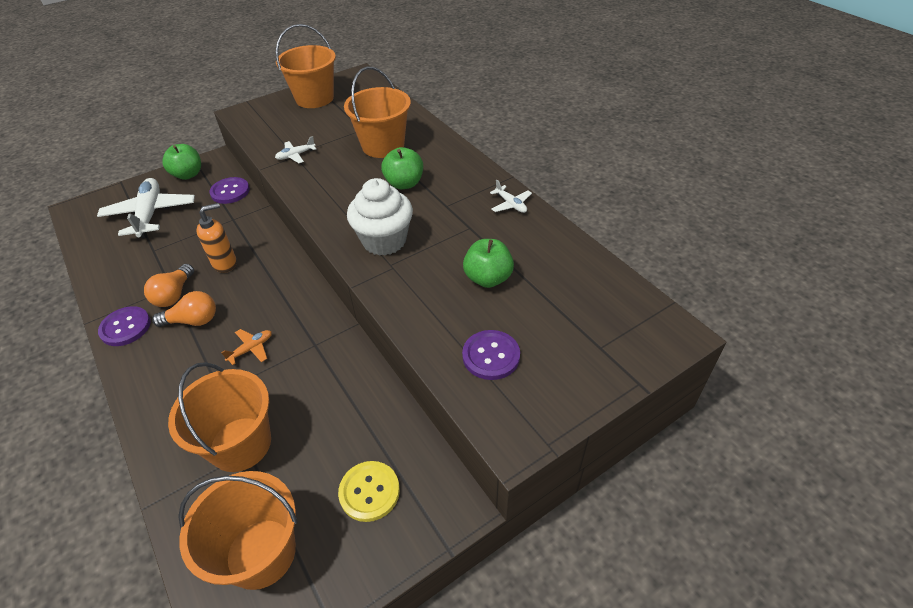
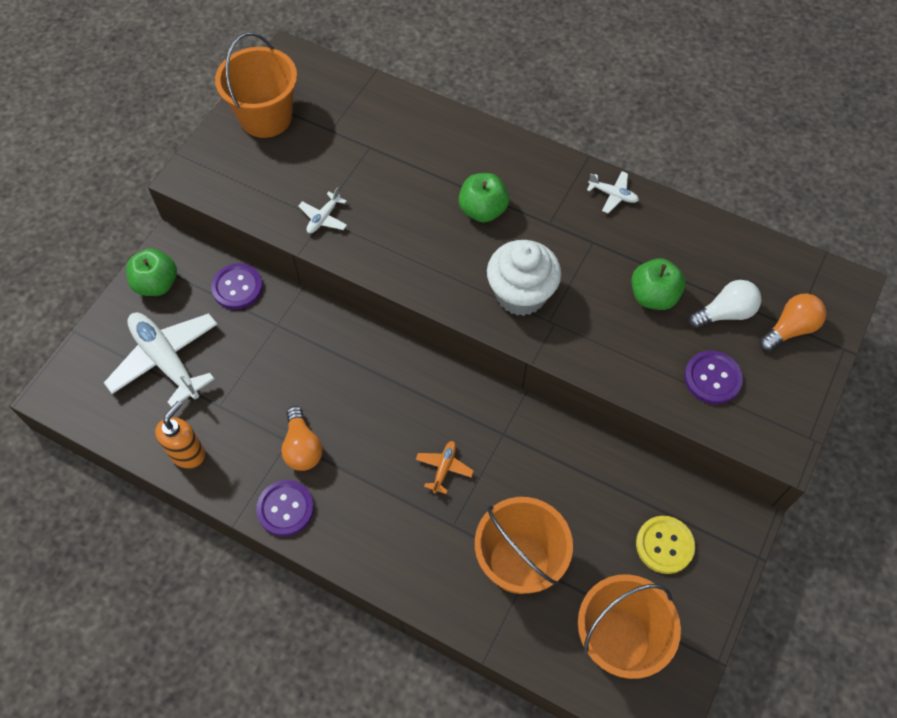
camera: 30 degrees left, 15 degrees up
orange light bulb [152,291,216,327] -> orange light bulb moved to [759,294,826,352]
orange soap dispenser [196,203,237,273] -> orange soap dispenser moved to [155,401,206,469]
orange bucket [344,67,411,158] -> none
none -> white light bulb [688,280,761,328]

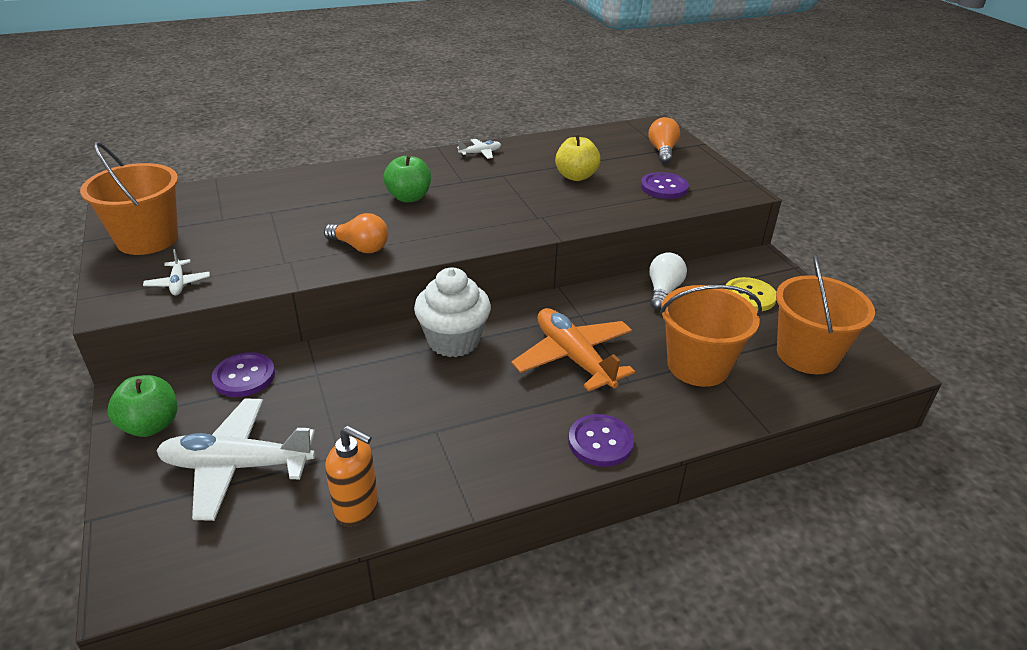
camera: 50 degrees left, 25 degrees down
orange soap dispenser [155,401,206,469] -> orange soap dispenser turned 135 degrees clockwise [325,426,378,526]
purple button [256,480,314,536] -> purple button moved to [568,414,634,467]
orange light bulb [281,406,323,471] -> orange light bulb moved to [324,213,388,253]
white plane [298,187,347,233] -> white plane moved to [143,249,210,295]
orange plane [416,441,474,494] -> orange plane [512,308,635,391], size x2.19
white cupcake [487,240,561,316] -> white cupcake moved to [414,268,491,357]
green apple [631,258,686,310] -> yellow apple [555,134,600,181]
white light bulb [688,280,761,328] -> white light bulb moved to [649,252,687,310]

